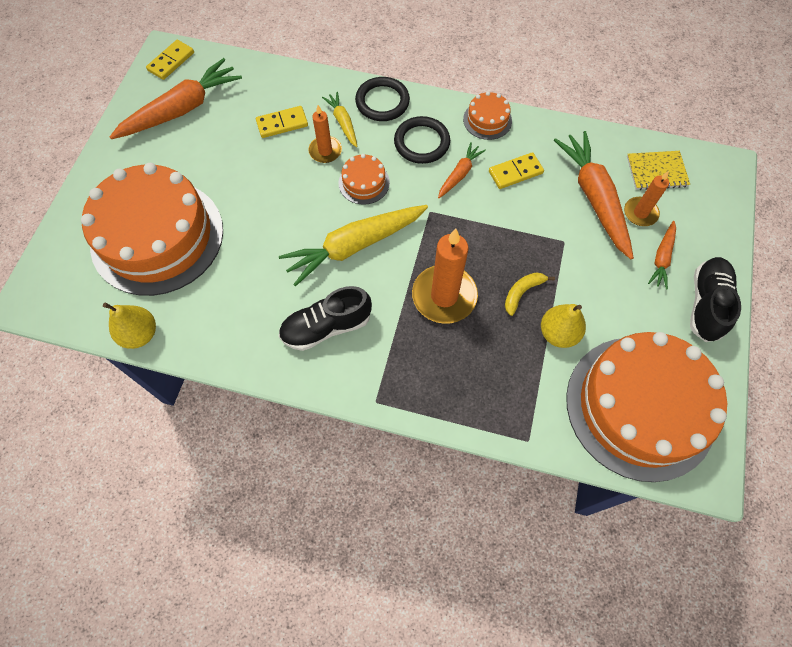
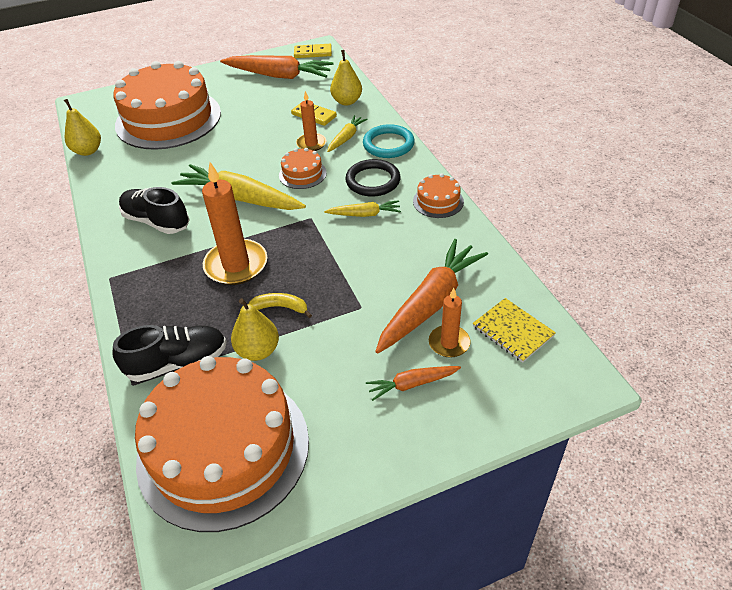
camera: 55 degrees right, 20 degrees down
black ring [355,77,410,121] -> turquoise ring [363,124,415,158]
orange carrot [438,142,486,198] -> yellow carrot [324,200,401,217]
yellow domino [489,152,544,189] -> none
black shoe [690,257,741,342] -> black shoe moved to [113,325,227,382]
none -> yellow pear [330,50,362,105]

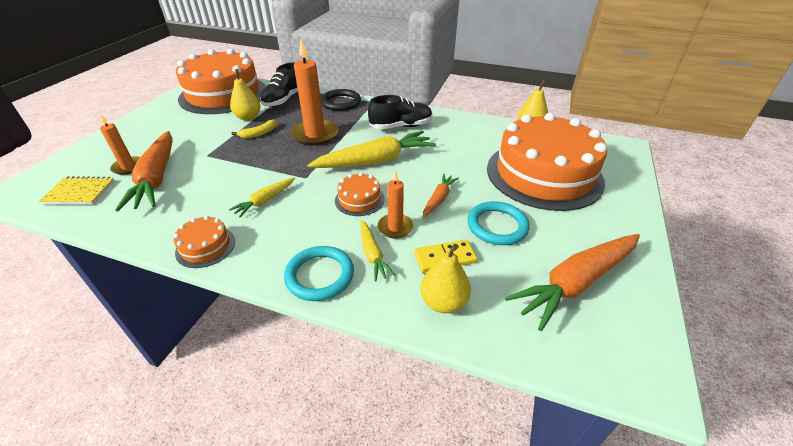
camera: 130 degrees right, 5 degrees down
yellow domino [294,44,332,58] -> none
black ring [345,159,401,196] -> black ring moved to [321,89,361,111]
orange carrot [366,366,461,401] -> orange carrot moved to [423,174,459,218]
none -> turquoise ring [468,201,530,245]

